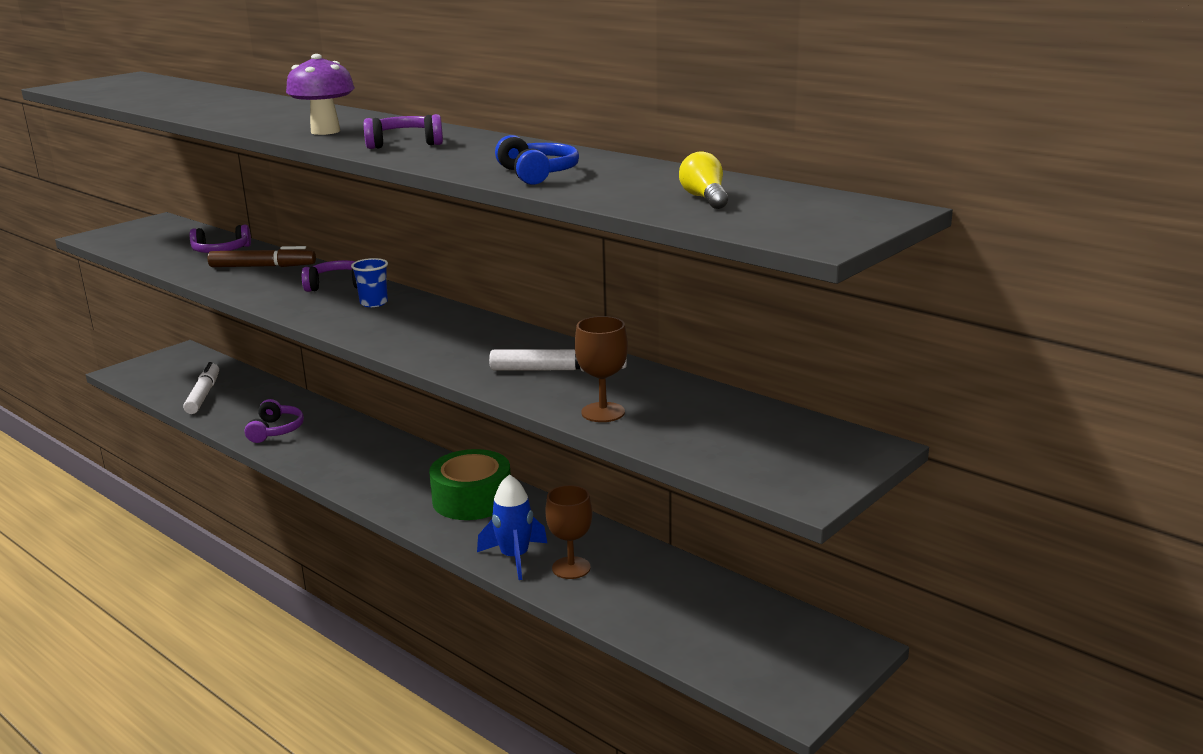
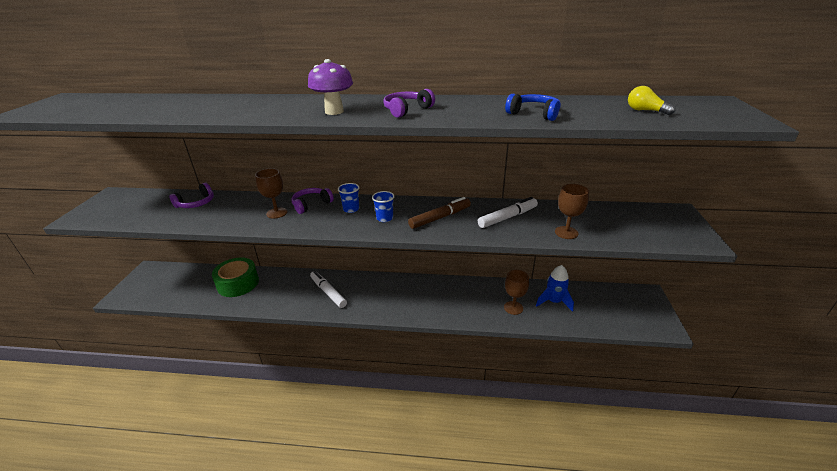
camera: 35 degrees left, 10 degrees up
white marker [183,362,219,414] -> white marker moved to [310,271,347,308]
brown marker [208,246,316,267] -> brown marker moved to [408,197,471,229]
purple headphones [245,399,304,443] -> none
green tape [429,449,511,520] -> green tape moved to [212,257,259,297]
blue rocket [477,474,547,580] -> blue rocket moved to [536,265,574,312]
none -> brown goblet [255,168,287,219]
none -> blue cup [372,191,395,222]

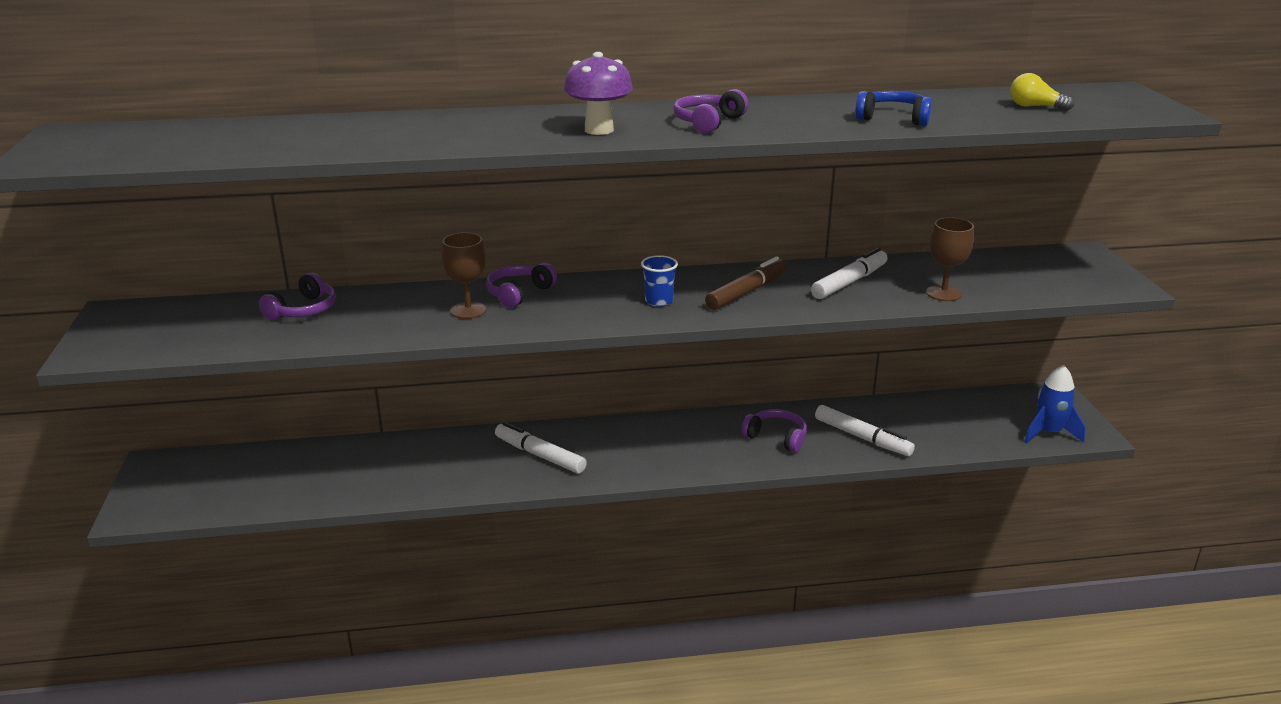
camera: 15 degrees left, 5 degrees down
green tape [212,257,259,297] -> none
blue cup [338,183,360,213] -> none
brown goblet [504,270,529,315] -> white marker [815,405,915,456]
blue rocket [536,265,574,312] -> blue rocket moved to [1024,365,1085,443]
none -> purple headphones [741,409,807,453]

